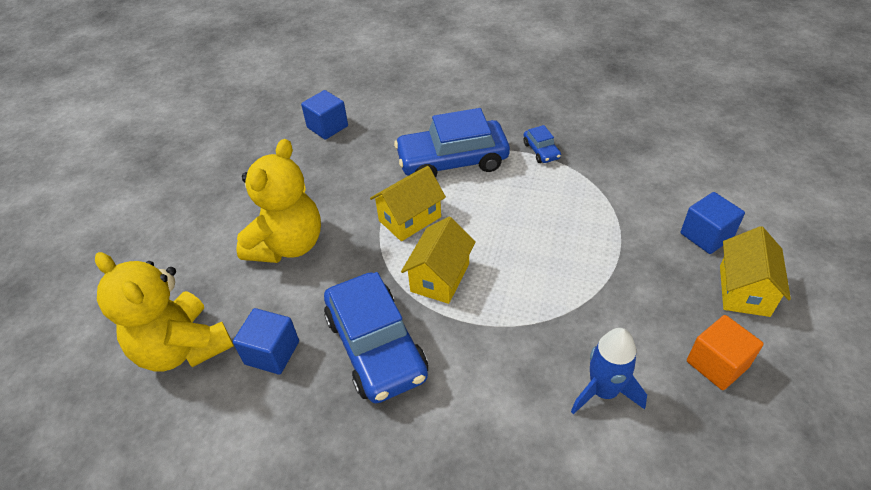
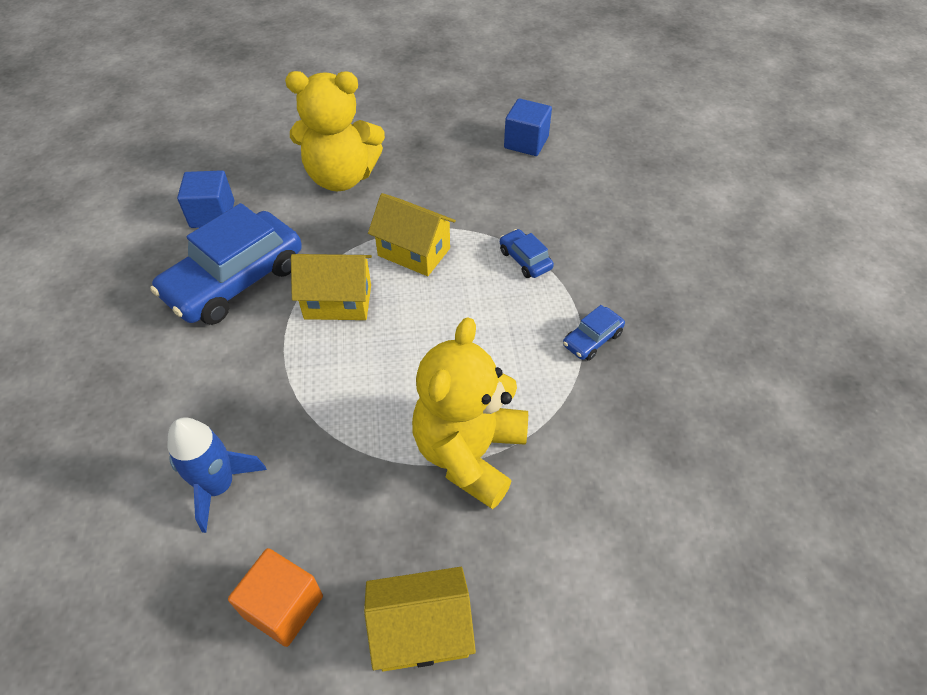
camera: 65 degrees right, 5 degrees up
yellow teddy bear [95,252,234,372] -> yellow teddy bear moved to [412,317,528,509]
blue car [394,108,510,178] -> blue car [500,229,554,278], size x0.44
blue cube [681,192,745,254] -> none

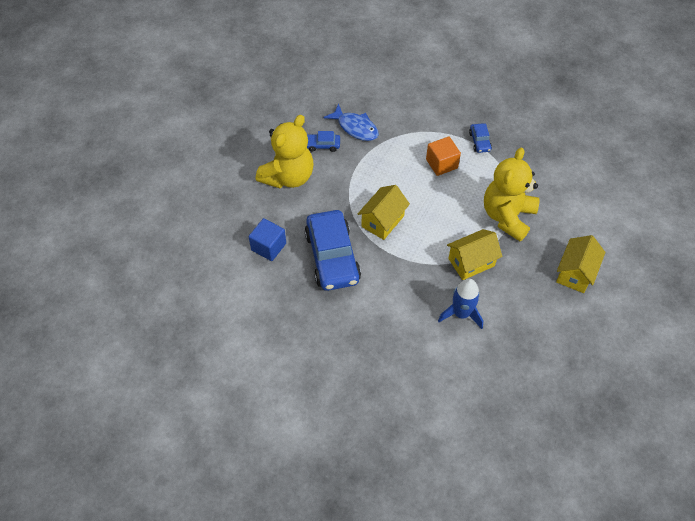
camera: 55 degrees left, 5 degrees up
orange cube [228,548,323,647] -> orange cube moved to [426,137,461,176]
yellow house [368,193,456,276] -> yellow house moved to [447,229,503,280]
yellow teddy bear [412,317,528,509] -> yellow teddy bear turned 60 degrees clockwise [484,148,540,241]
blue car [500,229,554,278] -> blue car moved to [307,131,340,152]
blue cube [504,98,552,156] -> none
none -> blue fish [323,104,379,141]

